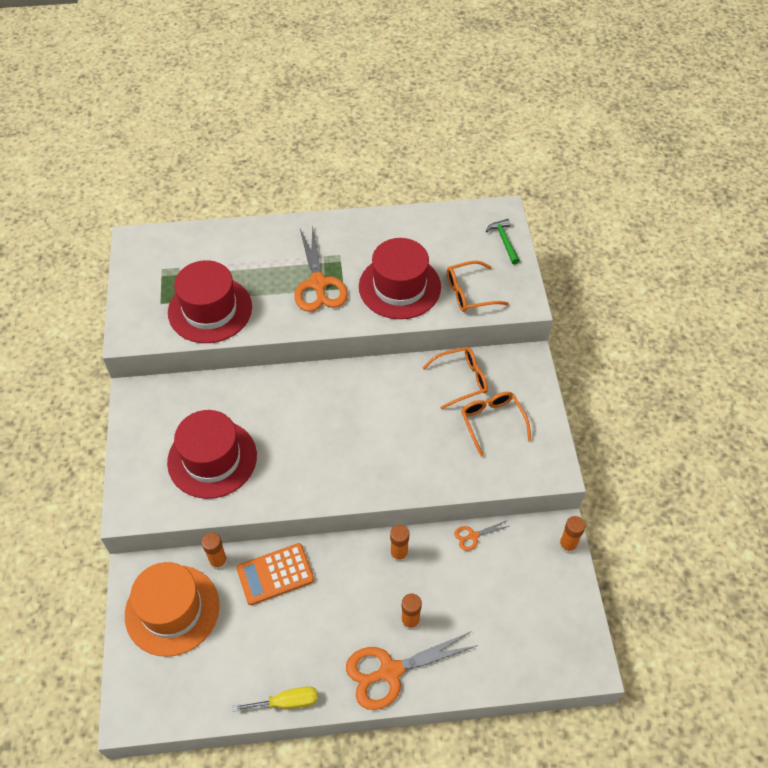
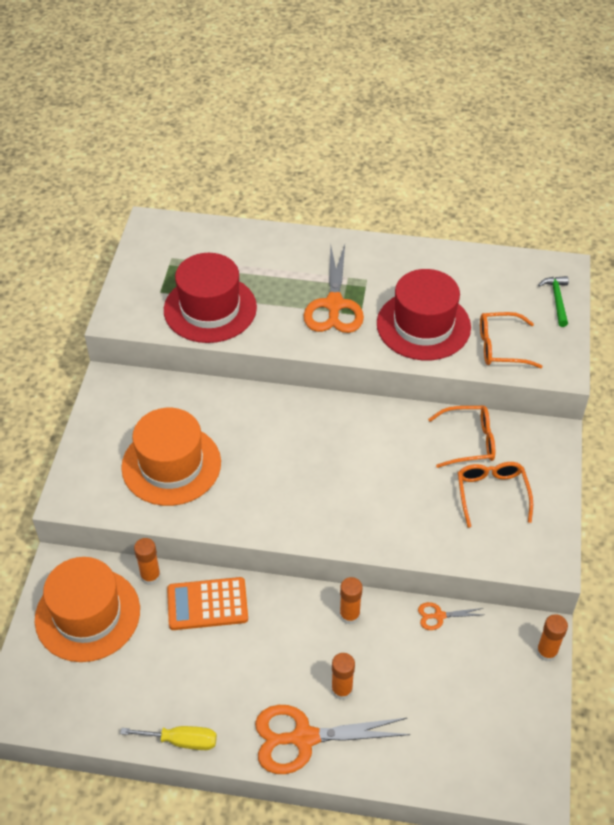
camera: 15 degrees right, 5 degrees down
red hat [167,410,257,499] -> orange hat [121,408,221,506]

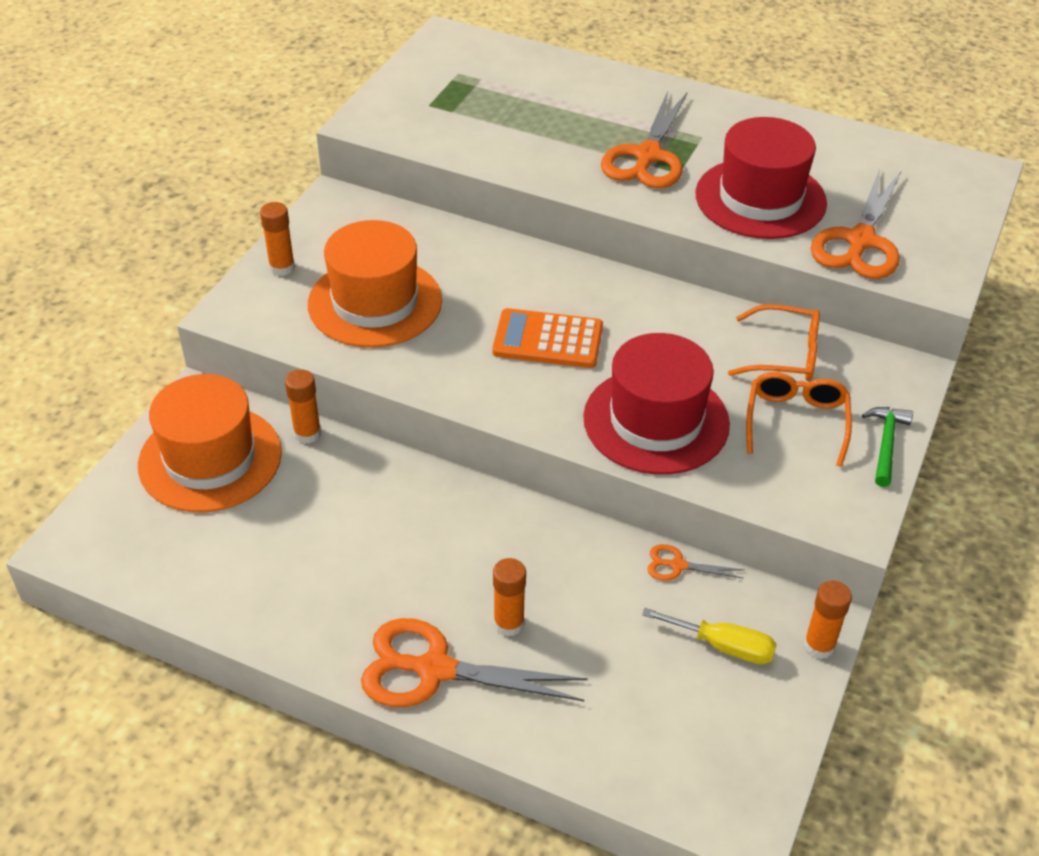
camera: 15 degrees right, 5 degrees down
yellow screwdriver [120,726,217,750] -> yellow screwdriver moved to [642,608,777,664]
red hat [164,253,257,343] -> red hat moved to [583,333,730,475]
orange calculator [167,577,248,630] -> orange calculator moved to [492,308,603,368]
orange glue stick [339,577,362,625] -> orange glue stick moved to [260,202,295,276]
orange glasses [480,312,543,368] -> orange scissors [811,169,901,279]
green hammer [538,276,569,327] -> green hammer moved to [862,407,913,487]

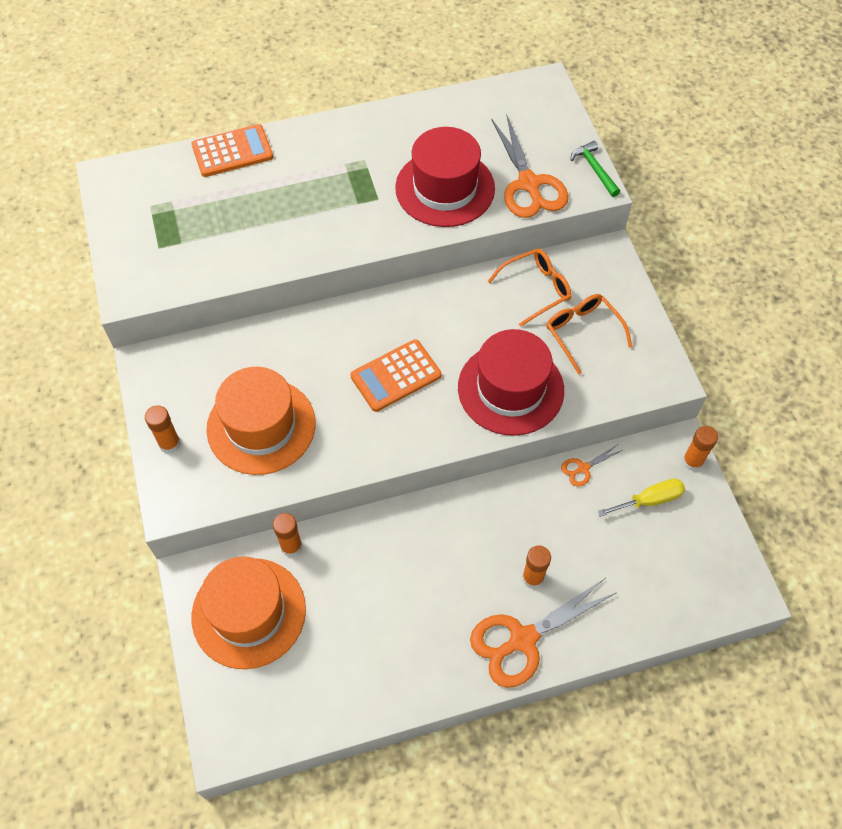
camera: 40 degrees left, 15 degrees up
orange scissors [601,91,687,188] -> none
green hammer [862,407,913,487] -> green hammer moved to [570,141,620,197]
none -> orange calculator [191,124,273,177]

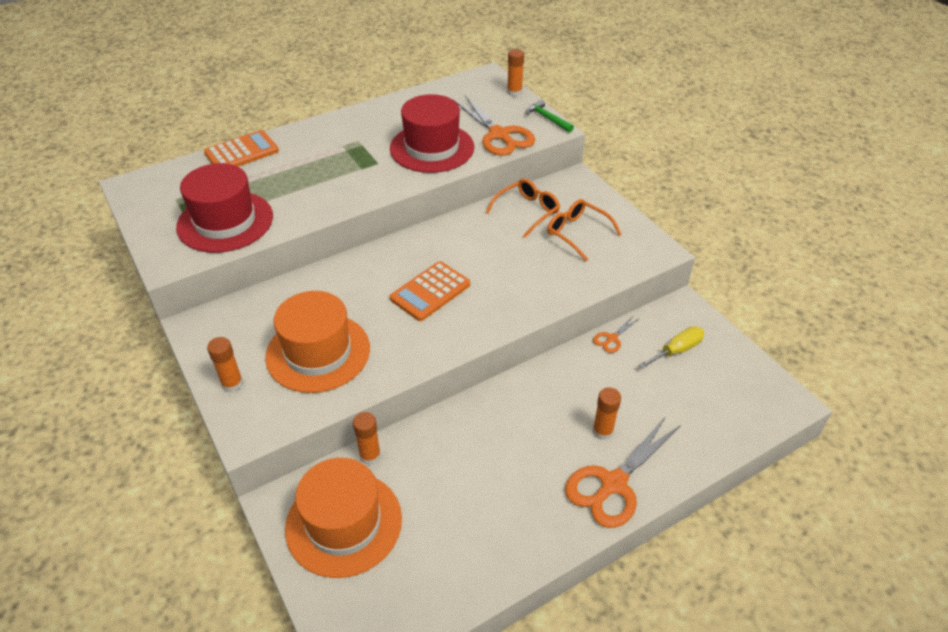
camera: 15 degrees left, 15 degrees down
red hat [458,329,564,436] -> red hat moved to [176,163,273,253]
orange glue stick [682,426,718,471] -> orange glue stick moved to [507,49,524,97]

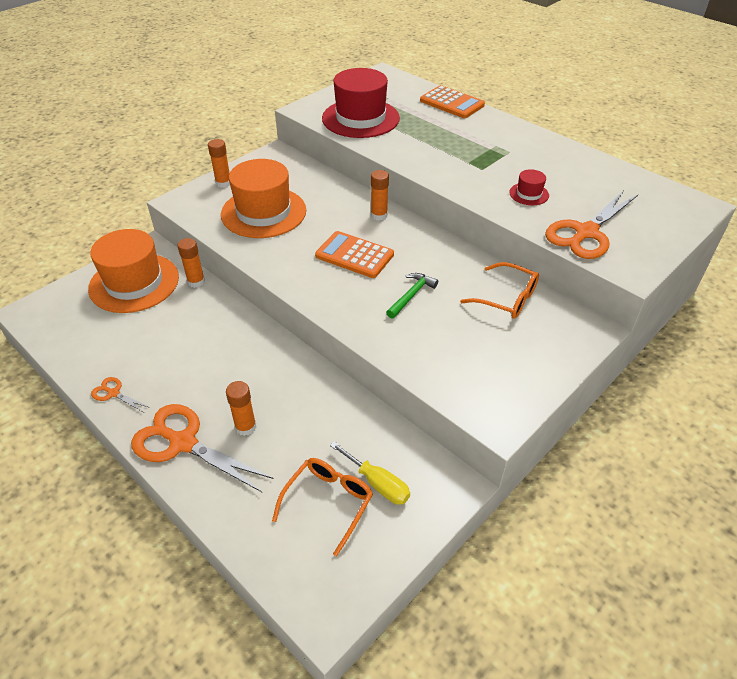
camera: 75 degrees right, 0 degrees up
red hat [390,94,474,173] -> red hat [509,169,549,205], size x0.43
orange glue stick [507,49,524,97] -> orange glue stick moved to [371,170,389,221]
green hammer [526,99,574,133] -> green hammer moved to [386,273,438,319]
orange glasses [547,199,622,261] -> orange glasses moved to [272,458,373,556]
orange scissors [593,315,640,353] -> orange scissors moved to [91,377,150,412]

